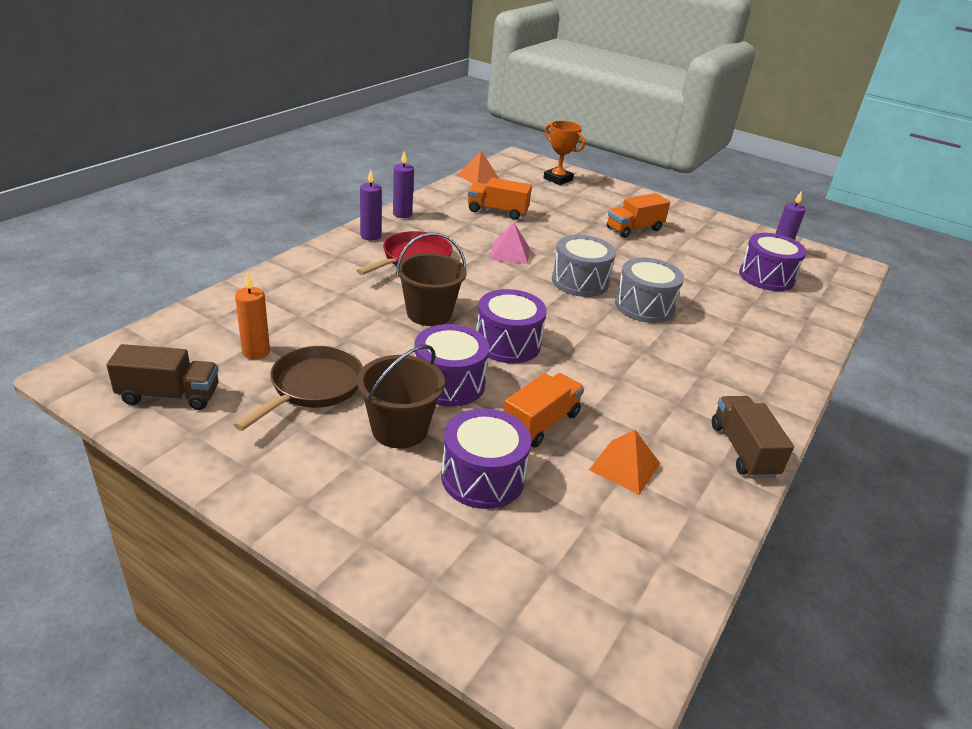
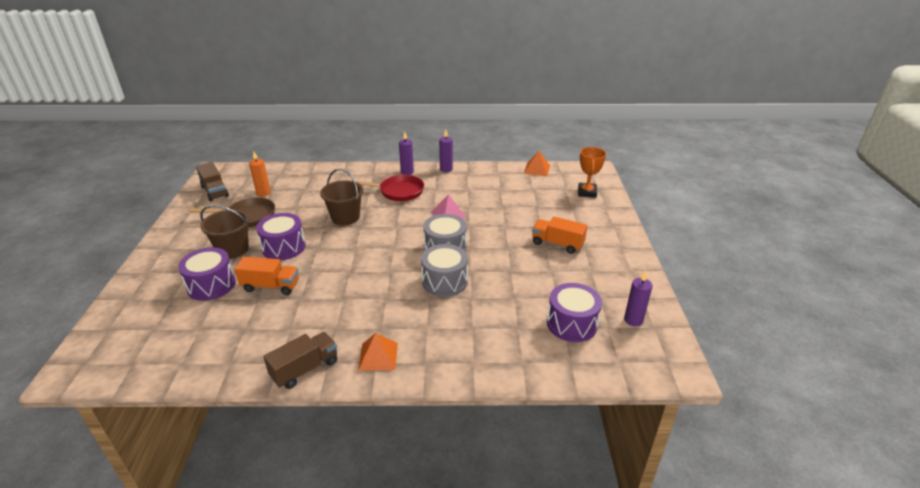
camera: 60 degrees right, 0 degrees up
orange truck [468,178,532,220] -> none
purple drum [476,289,547,363] -> none
orange pyramid [589,430,660,495] -> orange pyramid moved to [358,333,398,371]

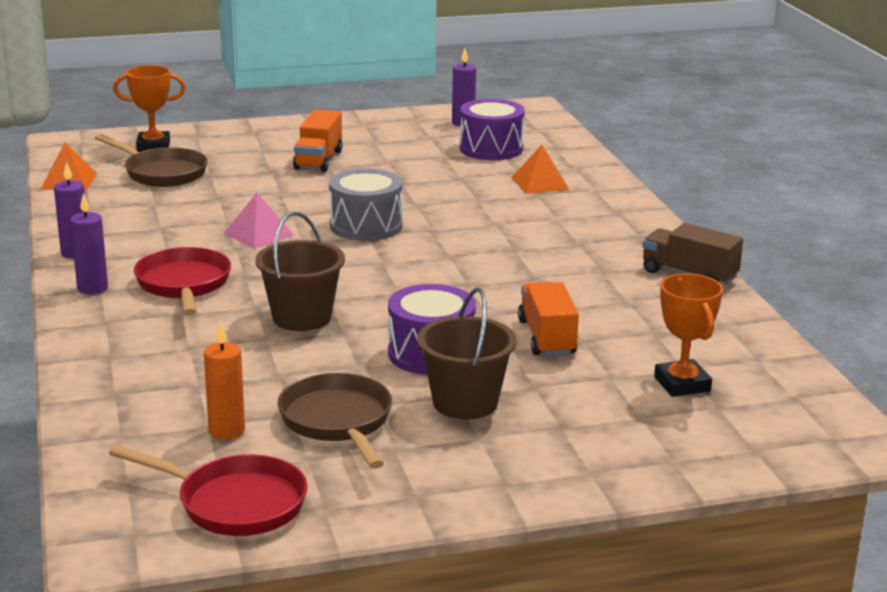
camera: 105 degrees left, 10 degrees down
purple drum [178,247,236,301] -> none
brown truck [196,162,229,202] -> red pan [109,445,308,536]
orange pyramid [358,333,398,371] -> orange pyramid moved to [511,145,569,194]
grey drum [421,244,468,297] -> none
none -> brown pan [95,134,208,187]
none -> orange trophy [654,273,723,397]

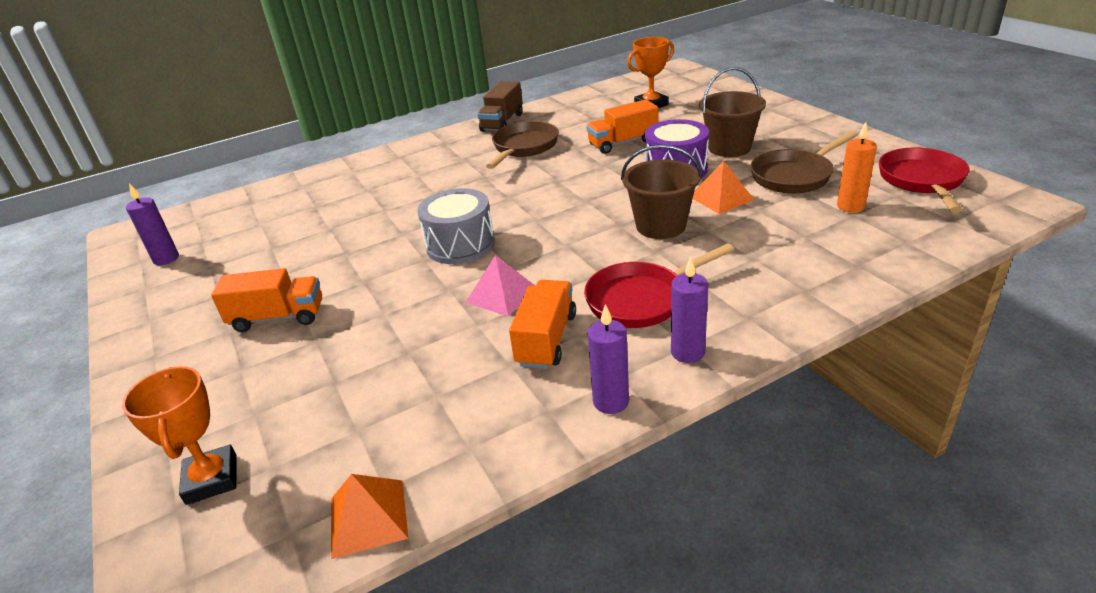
camera: 100 degrees left, 10 degrees up
brown pan [95,134,208,187] -> brown pan moved to [486,121,559,169]
purple drum [460,99,525,160] -> none
orange pyramid [511,145,569,194] -> orange pyramid moved to [693,161,754,214]
none -> orange truck [509,280,576,369]

